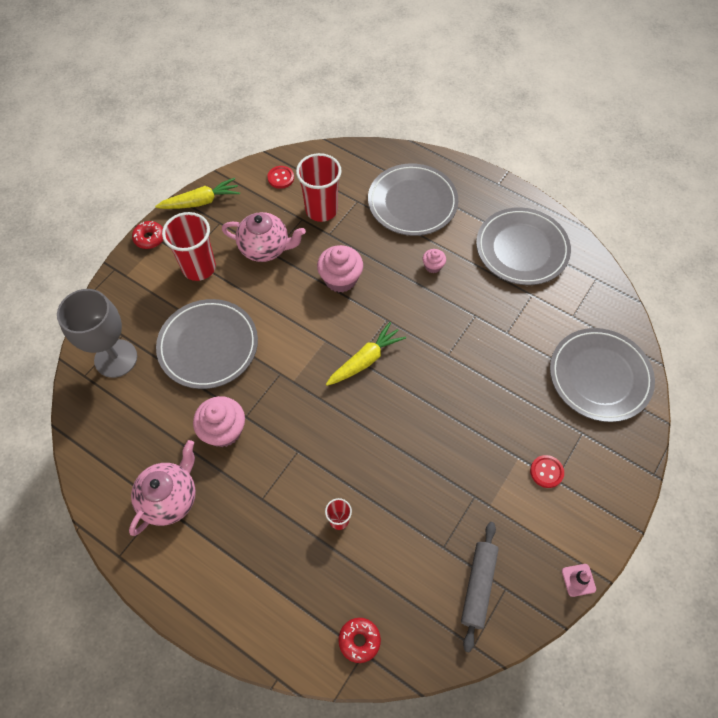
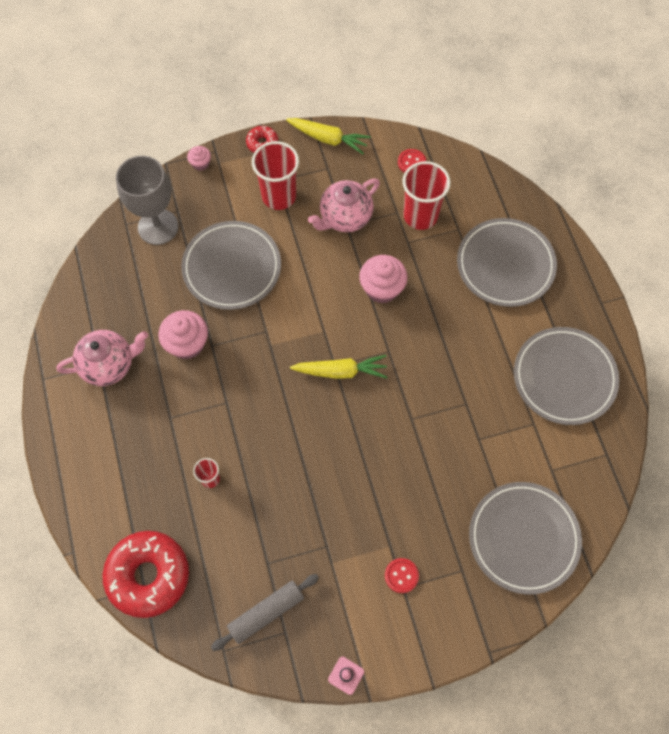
camera: 40 degrees right, 5 degrees up
pink teapot [222,212,306,262] -> pink teapot turned 90 degrees clockwise [308,178,380,232]
red donut [338,618,381,663] -> red donut [103,531,189,618], size x2.15
pink cupcake [423,249,446,273] -> pink cupcake moved to [187,146,211,171]

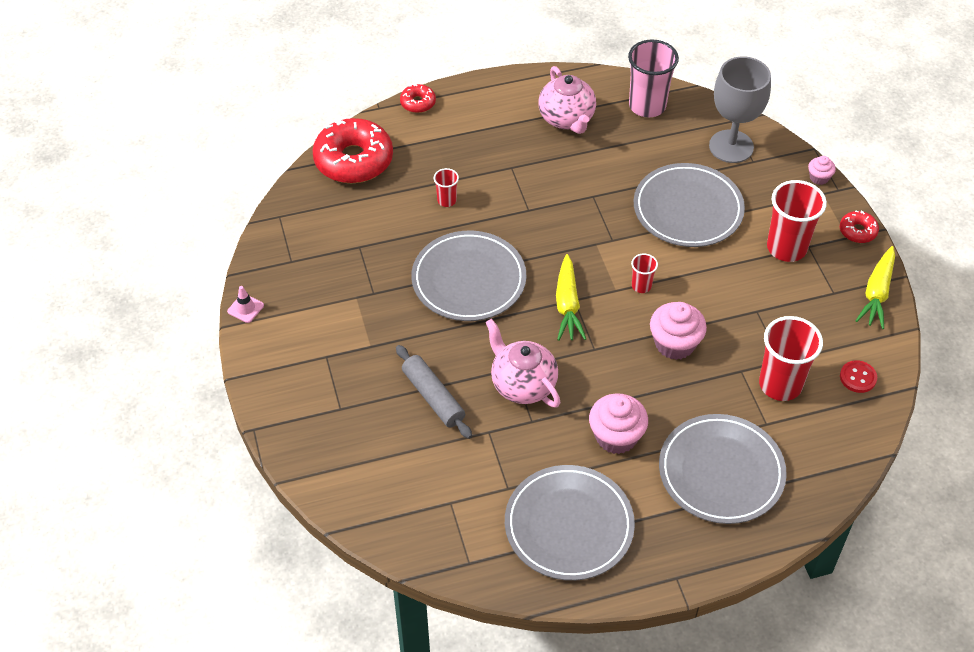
camera: 90 degrees right, 15 degrees down
pink cupcake [158,310,208,360] -> pink cupcake moved to [589,393,648,454]
grey rolling pin [211,574,319,651] -> grey rolling pin moved to [396,345,472,439]
pink teapot [308,178,380,232] -> pink teapot moved to [486,319,560,408]
red button [385,558,419,593] -> none
grey plate [469,482,582,595] -> grey plate moved to [411,231,526,321]
none -> red donut [400,84,436,113]
none -> pink cup [628,39,679,117]
none -> red cup [631,254,658,293]

